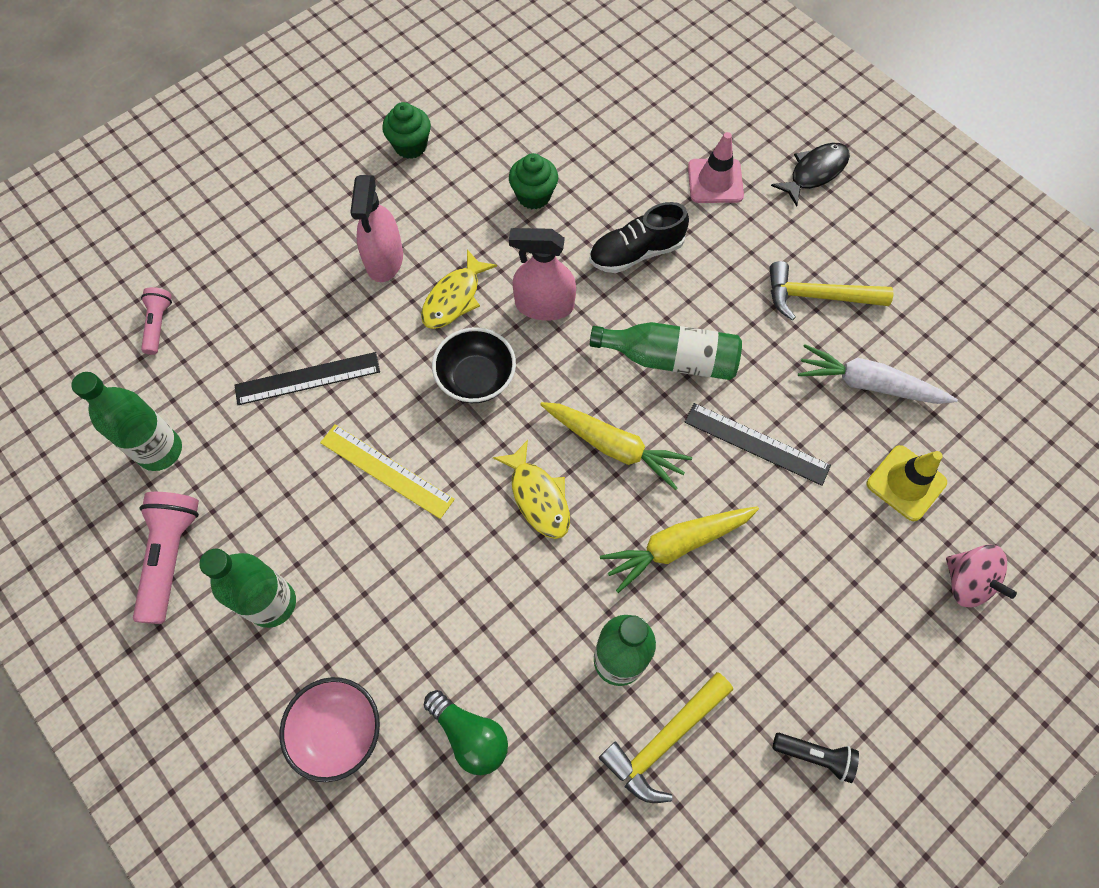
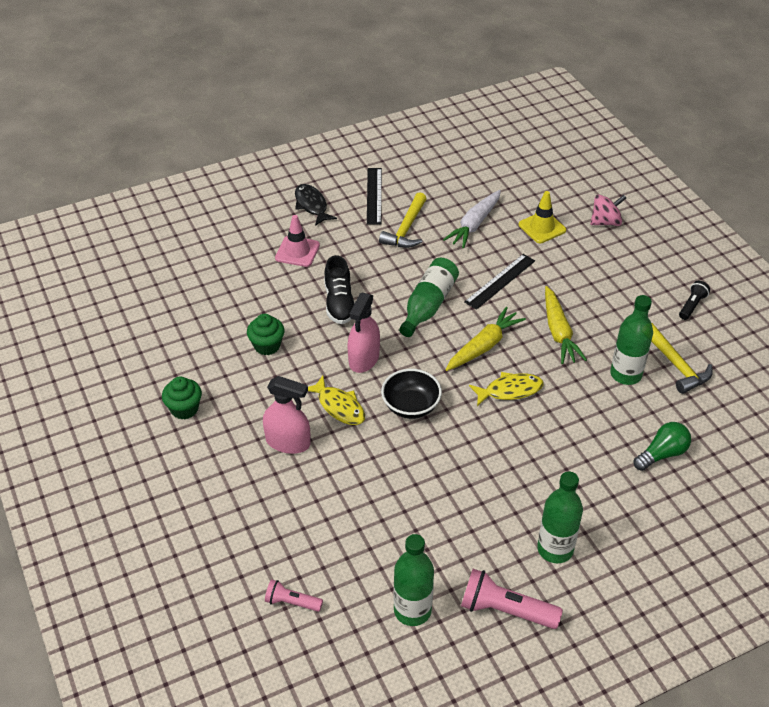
camera: 75 degrees left, 20 degrees down
black ruler [235,352,380,405] -> black ruler moved to [367,168,382,225]
pink bowl [279,677,380,782] -> none
yellow ruler [320,424,455,519] -> none

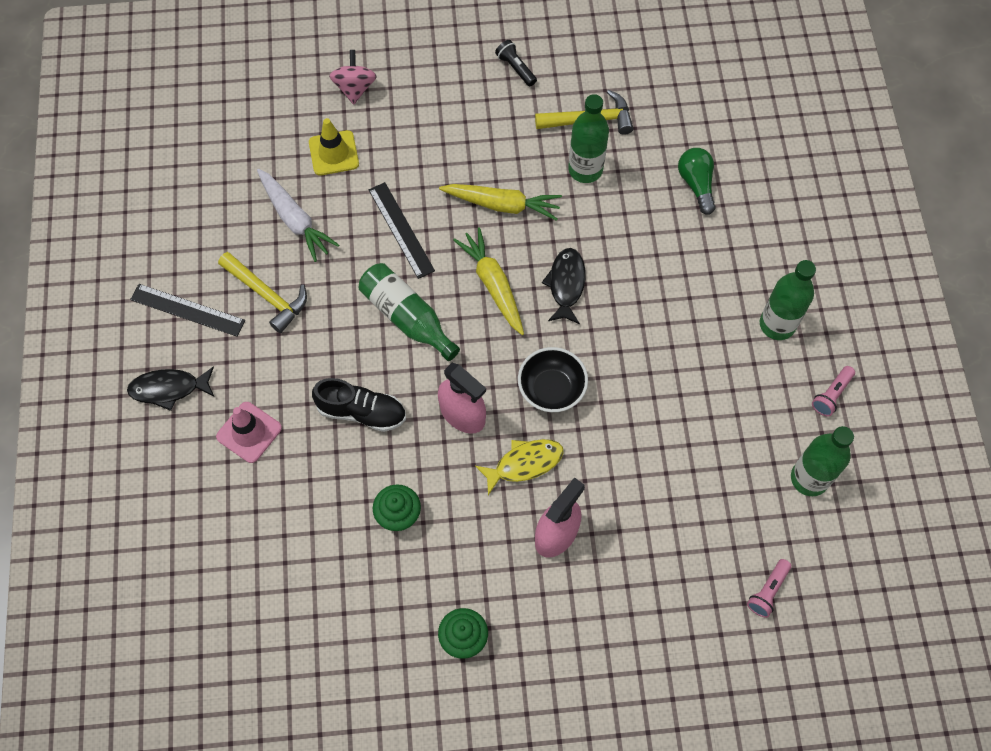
camera: 70 degrees left, 20 degrees up
pink flashlight [461,569,563,629] -> pink flashlight [812,366,855,417], size x0.58
yellow fish [469,372,544,406] -> black fish [542,248,586,324]

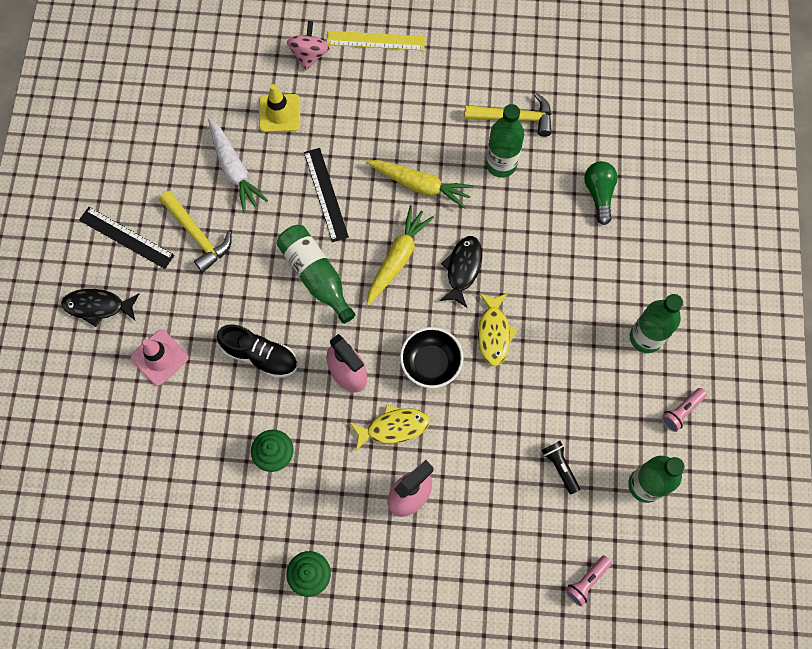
camera: 10 degrees right, 5 degrees up
yellow carrot [453,227,524,335] -> yellow carrot turned 45 degrees clockwise [367,205,434,305]
black flashlight [495,40,537,86] -> black flashlight moved to [542,441,580,494]
none -> yellow ruler [327,31,425,51]
none -> yellow fish [478,293,517,366]

